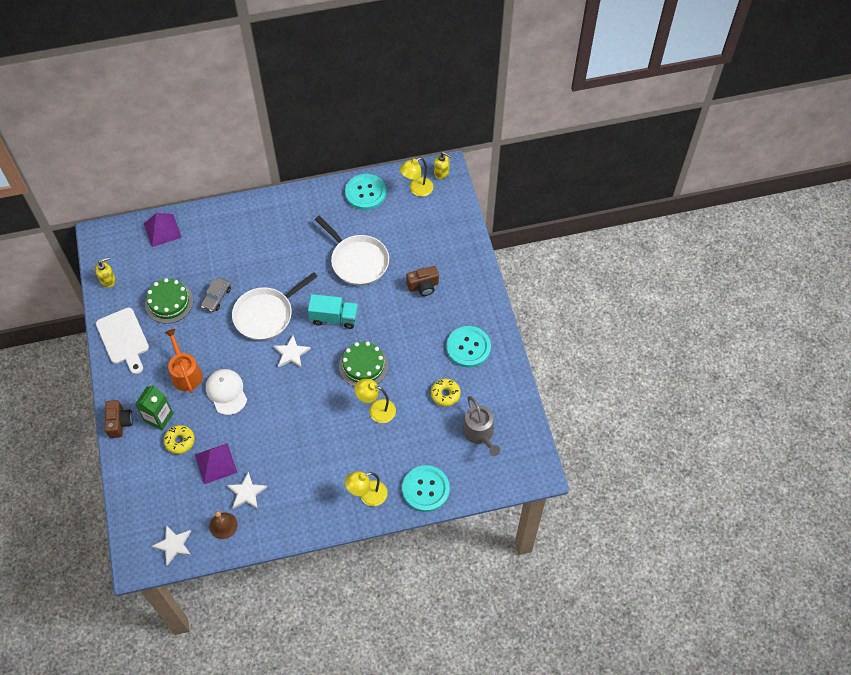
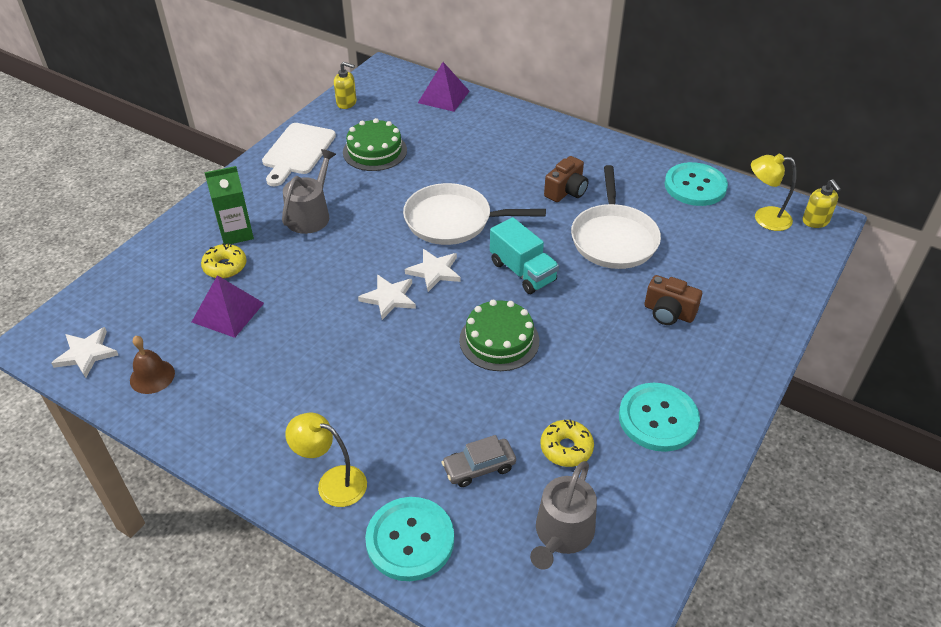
camera: 45 degrees right, 15 degrees down
brown camera [105,400,133,438] -> brown camera moved to [544,156,588,202]
orange watering can [165,329,203,393] -> grey watering can [282,149,336,234]
grey car [201,277,231,312] -> grey car moved to [442,435,516,487]
white cap [206,369,247,415] -> none
white star [227,472,267,509] -> white star moved to [358,275,416,320]
yellow lamp [355,379,396,423] -> none

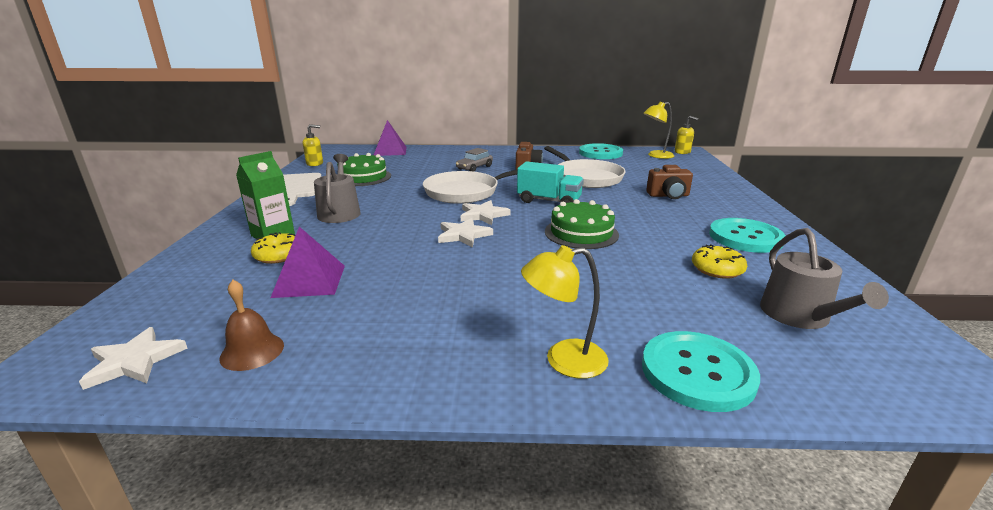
camera: 30 degrees left, 20 degrees down
grey car [442,435,516,487] -> grey car moved to [456,148,493,172]

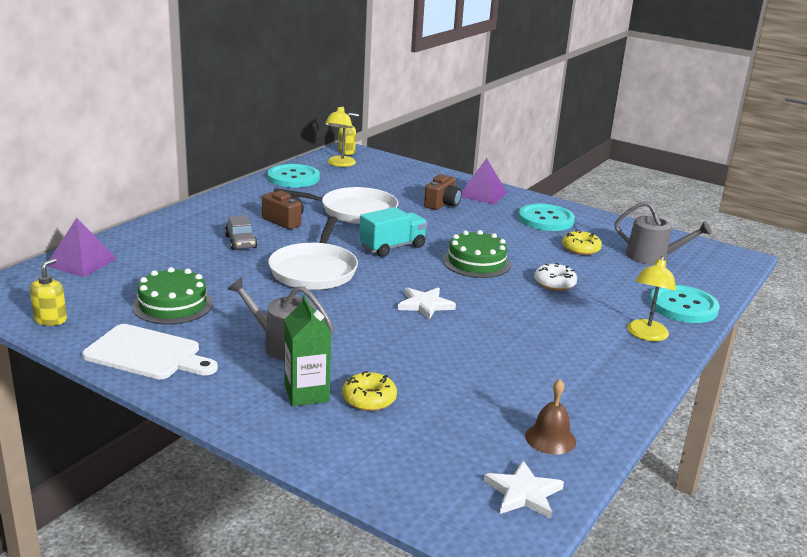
camera: 60 degrees left, 0 degrees up
purple pyramid [271,227,345,298] -> purple pyramid moved to [461,158,507,204]
white star [461,200,511,225] -> none
none -> white donut [534,263,577,291]

